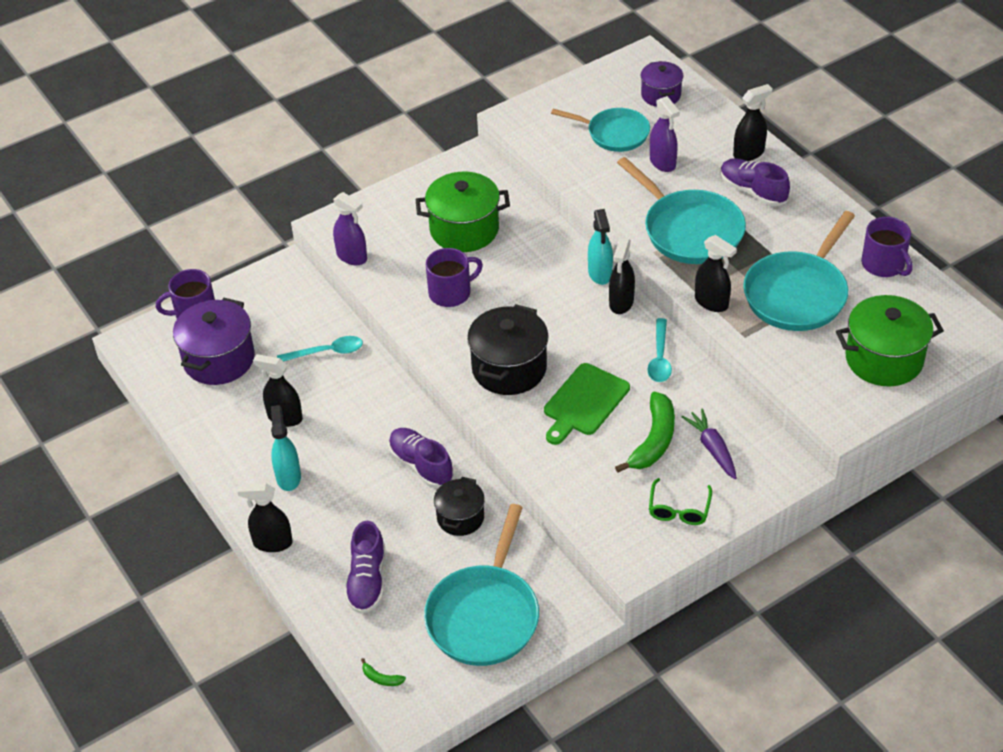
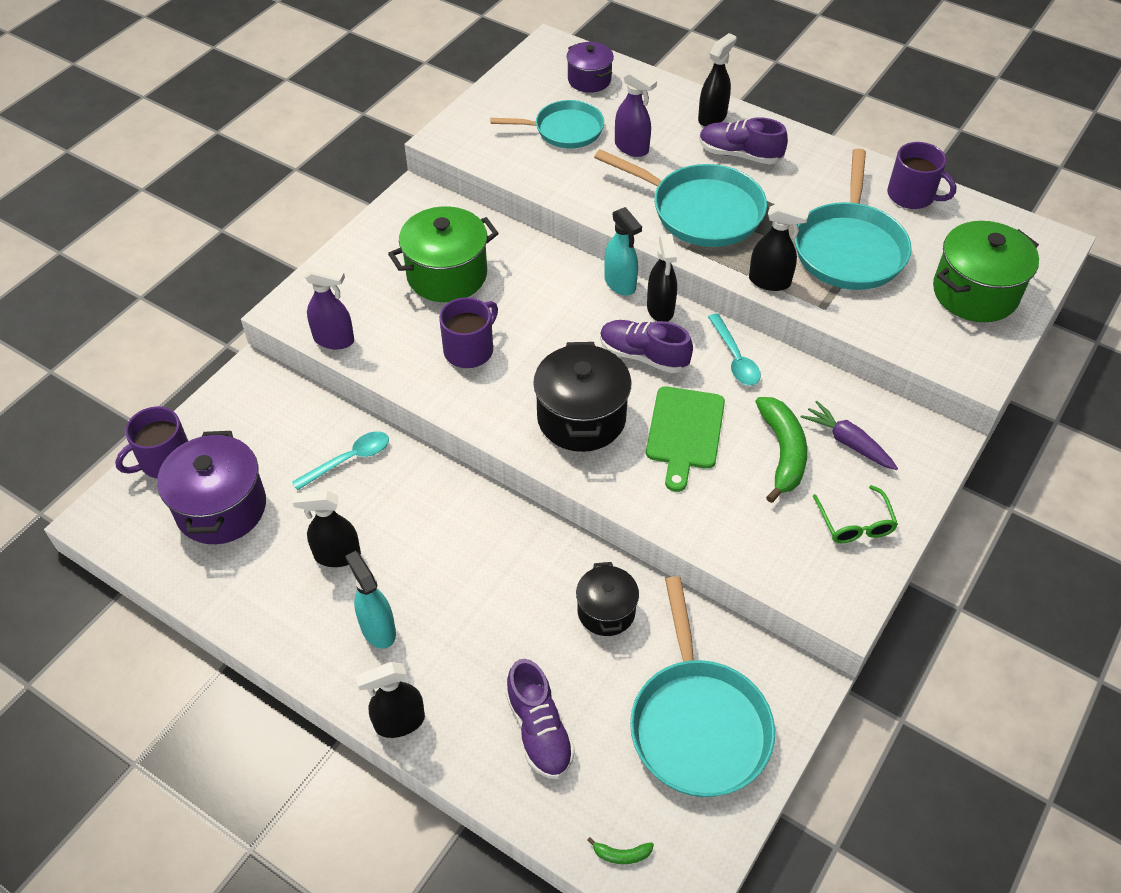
camera: 25 degrees left, 5 degrees up
purple shoe [388,428,454,488] -> purple shoe moved to [600,320,693,373]

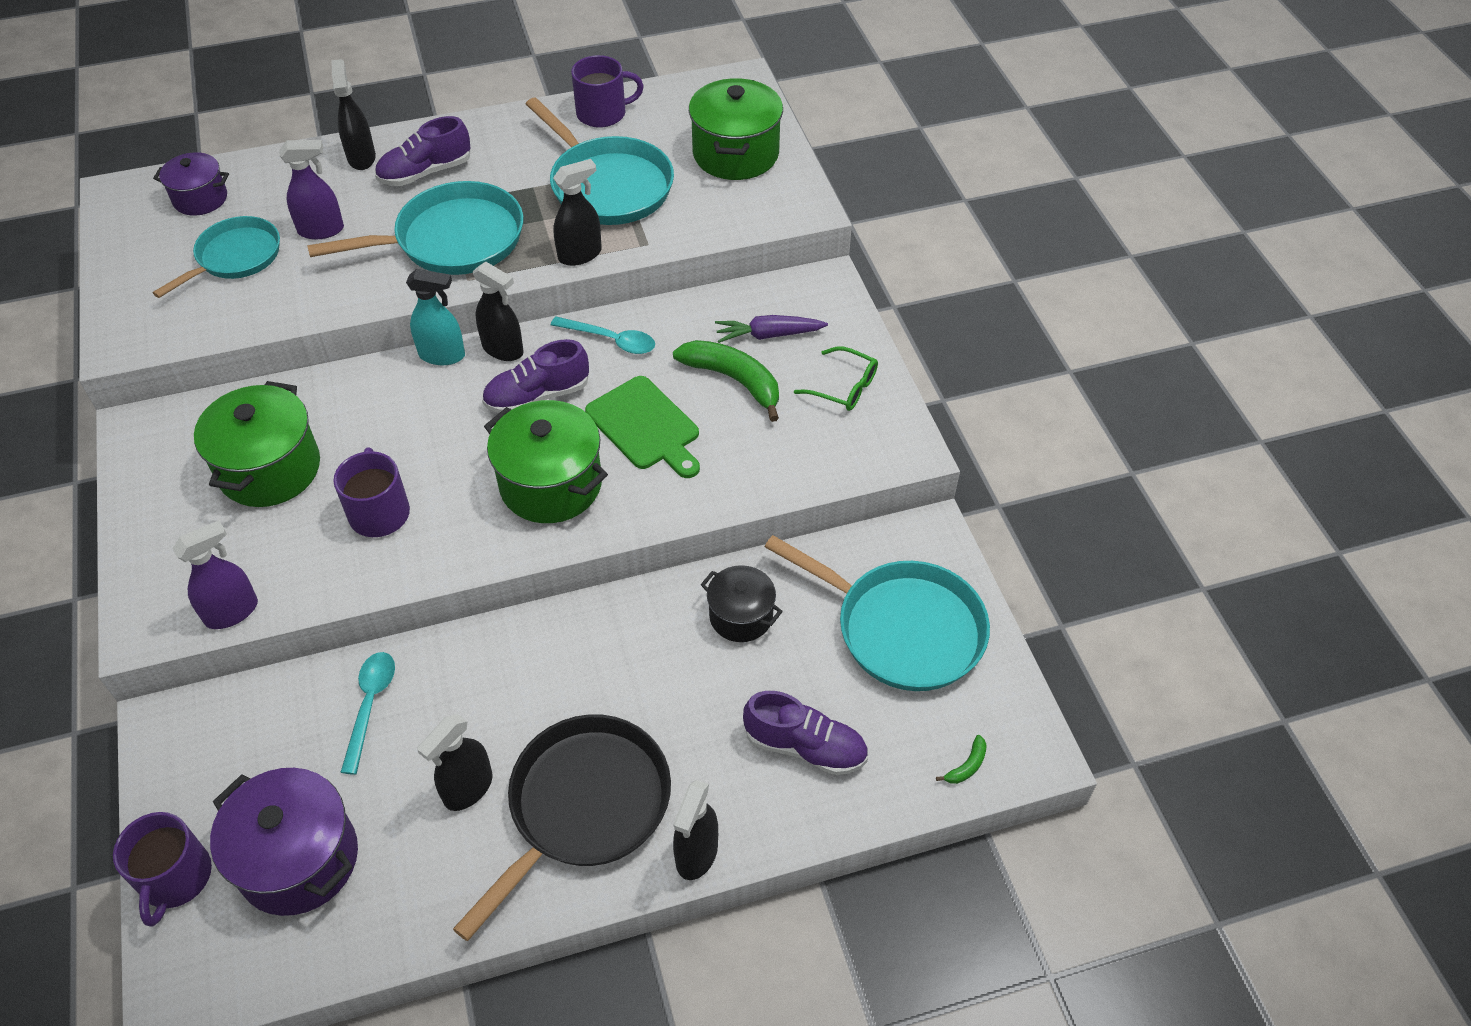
camera: 50 degrees left, 0 degrees up
turquoise spray bottle [345,551,396,649] -> black pan [453,714,671,941]
black pot [533,342,632,452] -> green pot [484,400,608,523]

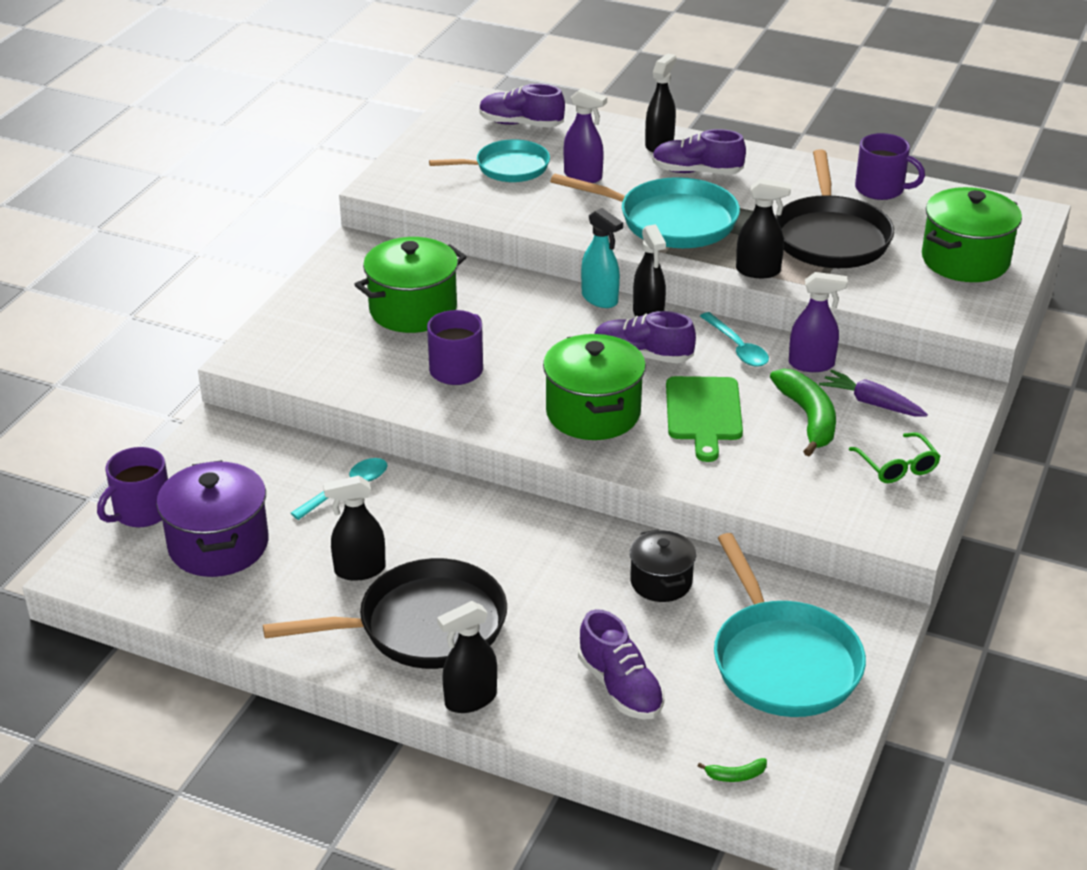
camera: 40 degrees right, 15 degrees down
purple pot [153,152,229,216] -> purple shoe [479,84,565,128]
purple spray bottle [173,520,258,629] -> purple spray bottle moved to [789,272,848,372]
turquoise pan [526,98,674,225] -> black pan [775,149,894,268]

